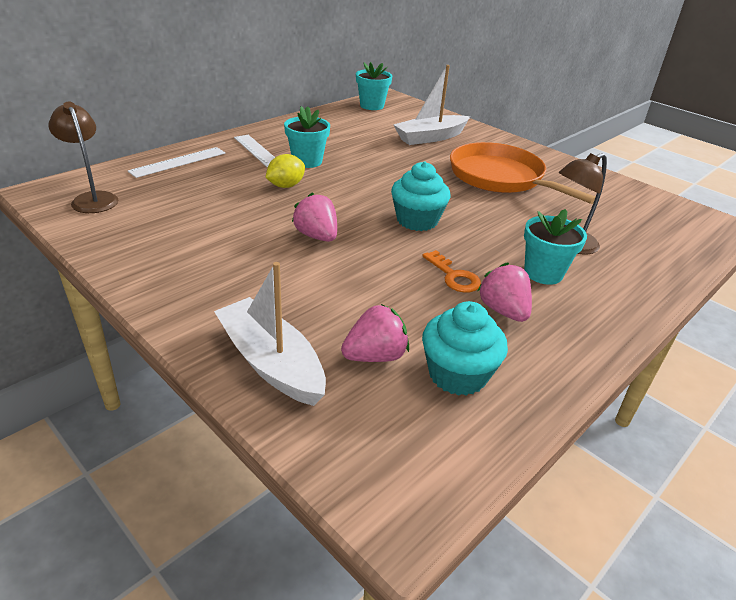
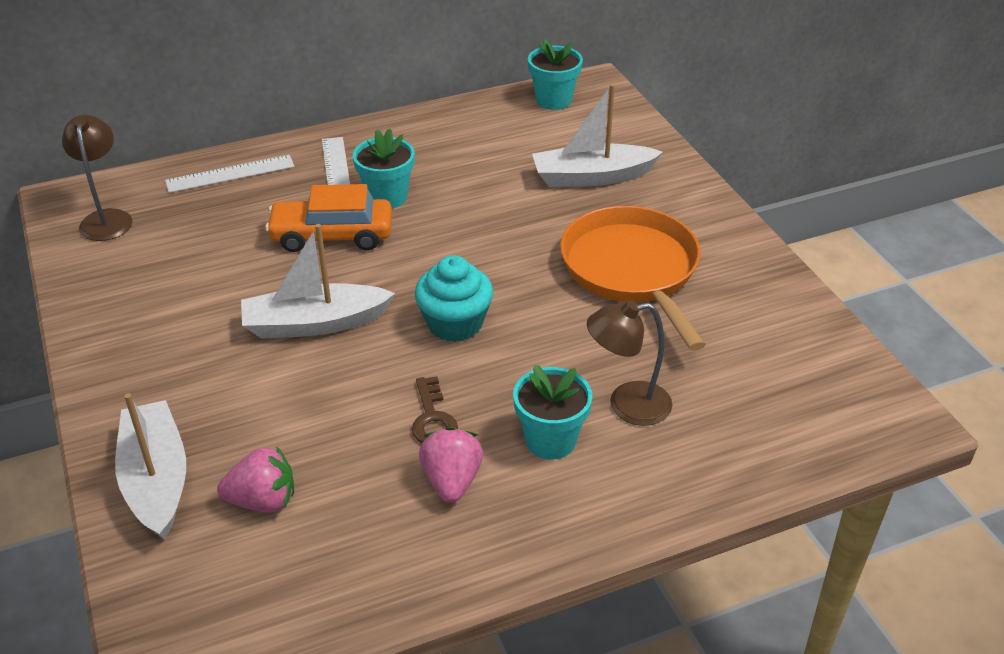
camera: 25 degrees right, 5 degrees up
yellow lemon [265,154,305,188] -> orange car [265,184,392,252]
pink strawberry [292,192,337,242] -> white boat [241,224,395,339]
orange key [422,250,481,293] -> brown key [412,376,458,443]
turquoise cupcake [422,301,508,396] -> none

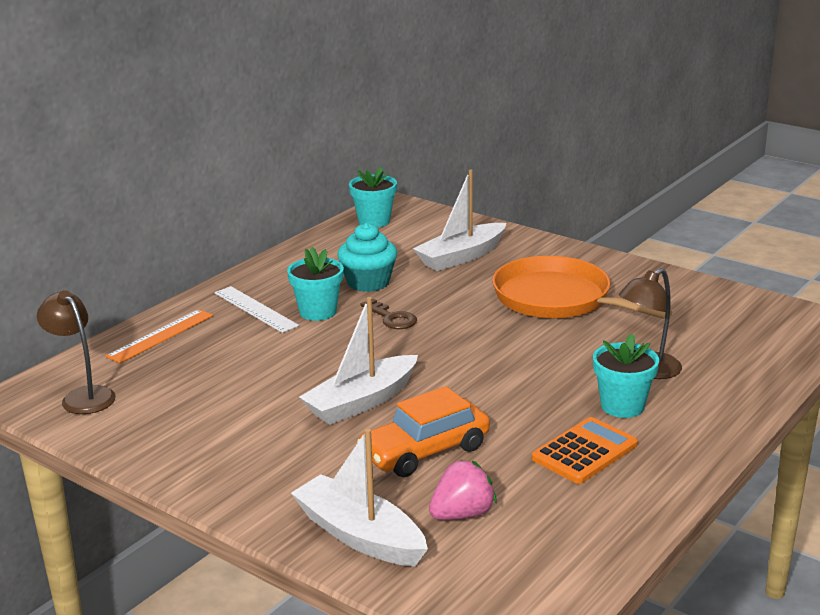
camera: 30 degrees left, 15 degrees down
white ruler [165,155,295,193] -> orange ruler [106,309,213,363]
orange car [265,184,392,252] -> orange car moved to [357,386,490,477]
brown key [412,376,458,443] -> brown key moved to [361,299,417,329]
turquoise cupcake [415,255,493,342] -> turquoise cupcake moved to [337,223,397,292]
pink strawberry [419,427,483,503] -> orange calculator [532,417,638,484]

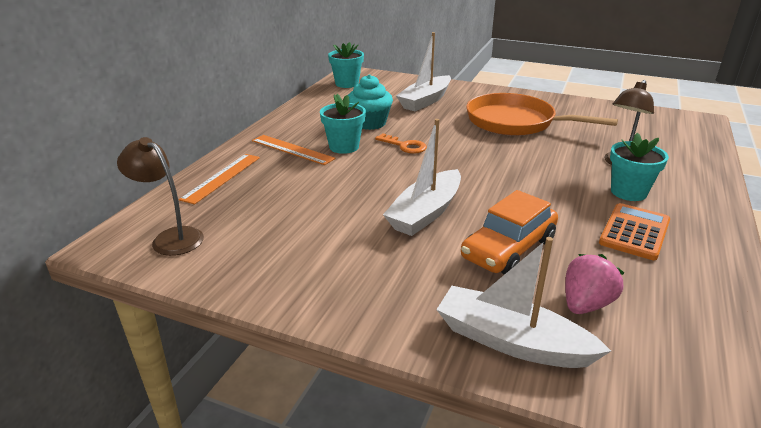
camera: 15 degrees left, 5 degrees up
white ruler [214,286,299,333] -> orange ruler [252,135,336,165]
brown key [361,299,417,329] -> orange key [375,133,427,154]

